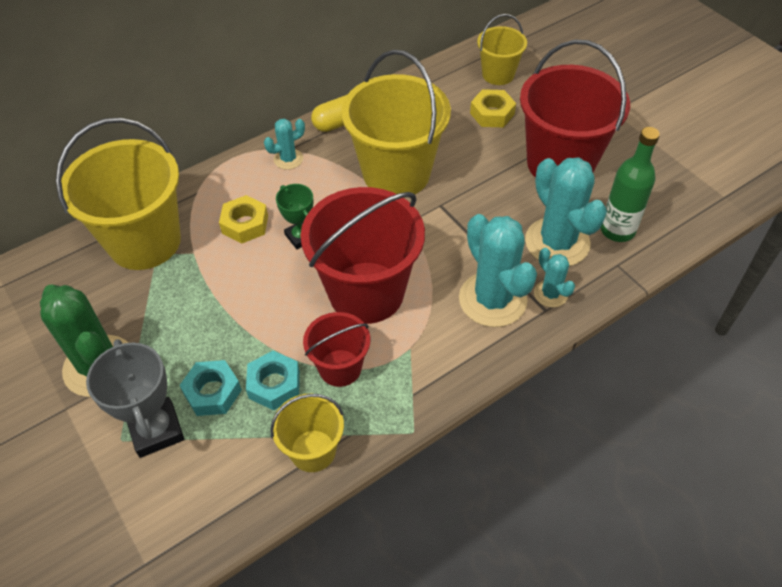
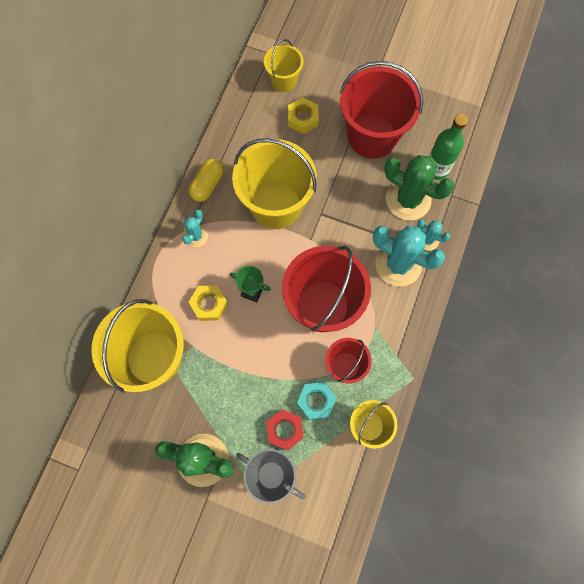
camera: 35 degrees left, 20 degrees up
turquoise nut [179,360,242,416] -> red nut [266,409,304,451]
turquoise cactus [525,157,607,266] -> green cactus [384,155,455,221]

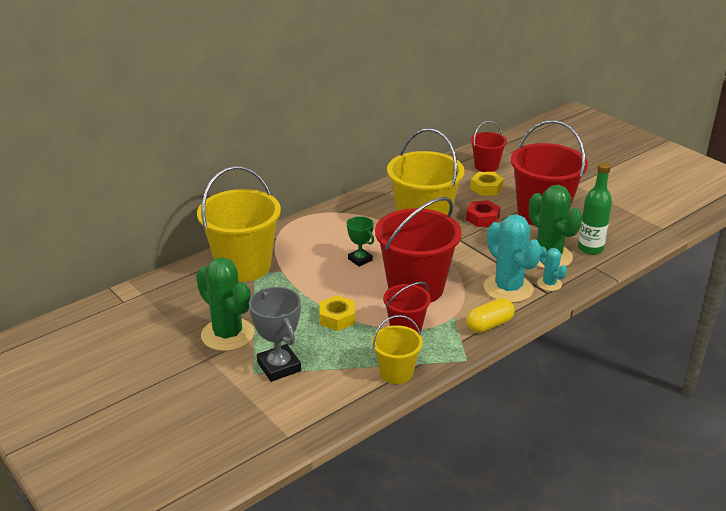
camera: 30 degrees right, 40 degrees down
turquoise cactus [182,209,208,247] -> none
yellow capsule [189,159,224,202] -> yellow capsule moved to [466,298,515,333]
yellow nut [189,285,228,321] -> yellow nut moved to [319,295,355,331]
yellow bucket [264,39,303,92] -> red bucket [471,121,507,172]
red nut [266,409,304,451] -> red nut moved to [466,200,501,227]
turquoise nut [297,382,337,420] -> none

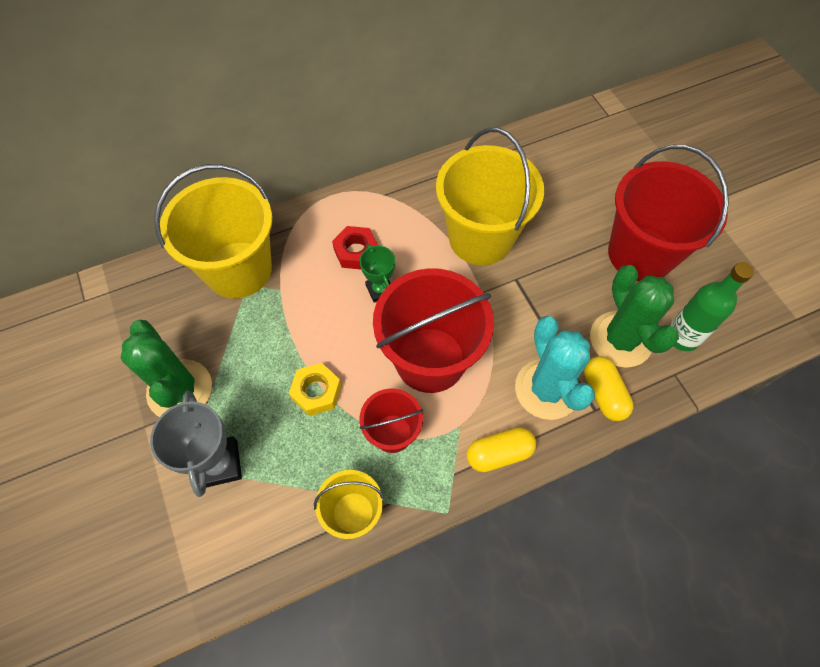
camera: 15 degrees right, 30 degrees up
red nut [466,200,501,227] -> red nut moved to [332,226,378,269]
yellow nut [470,172,504,196] -> none
red bucket [471,121,507,172] -> none
turquoise cactus [537,247,567,291] -> yellow capsule [584,356,634,421]

